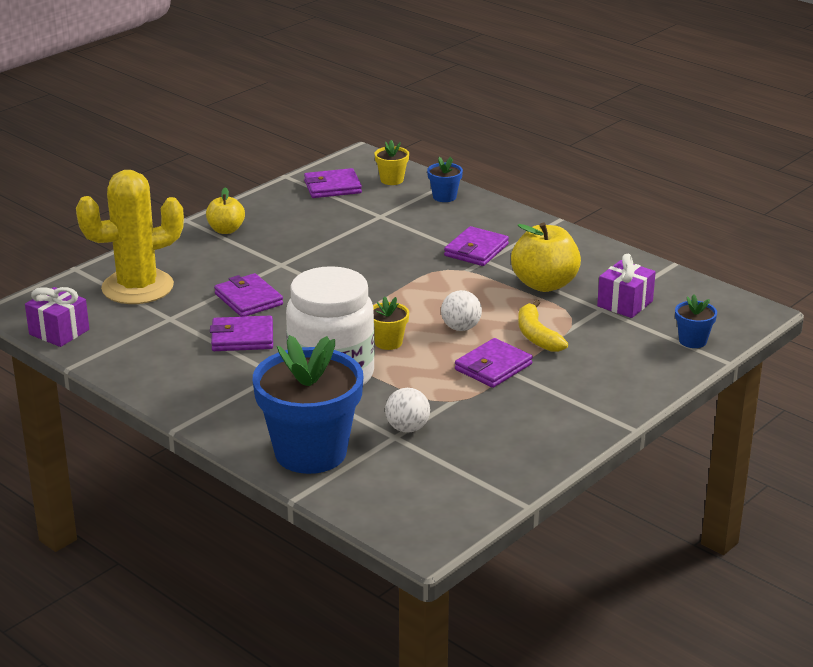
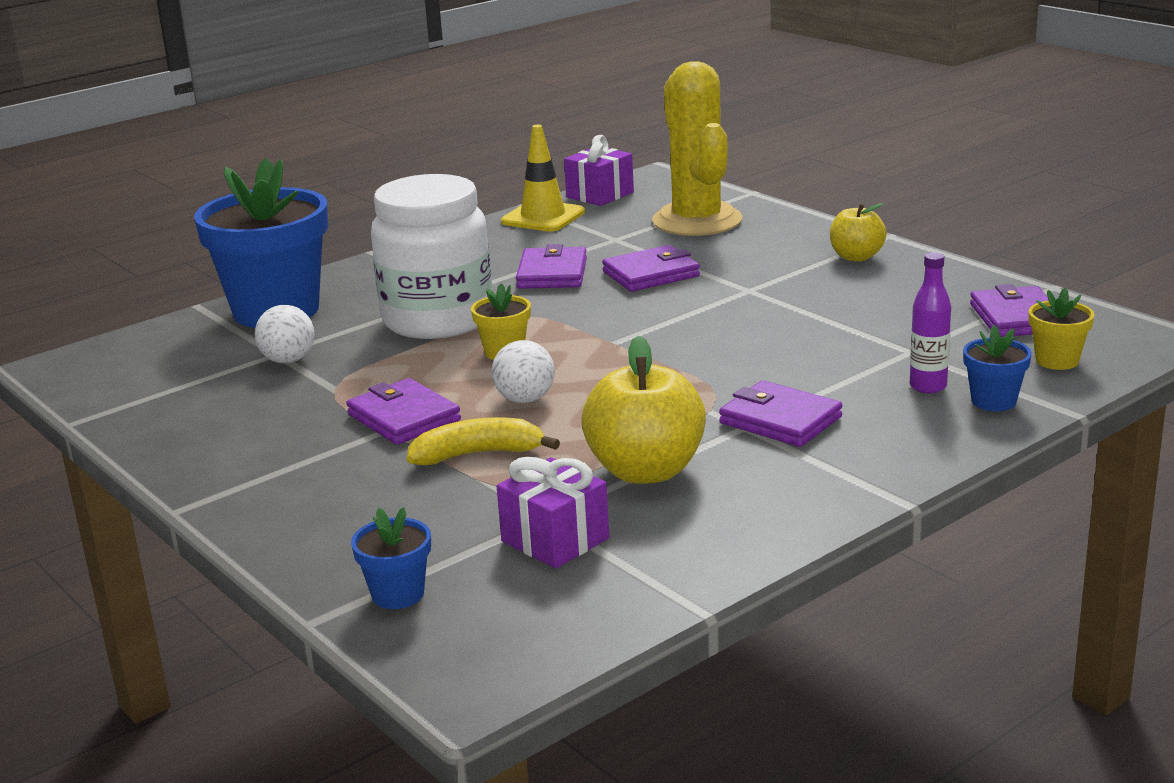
camera: 100 degrees right, 5 degrees down
none -> yellow traffic cone [501,125,585,232]
none -> purple bottle [910,252,951,394]

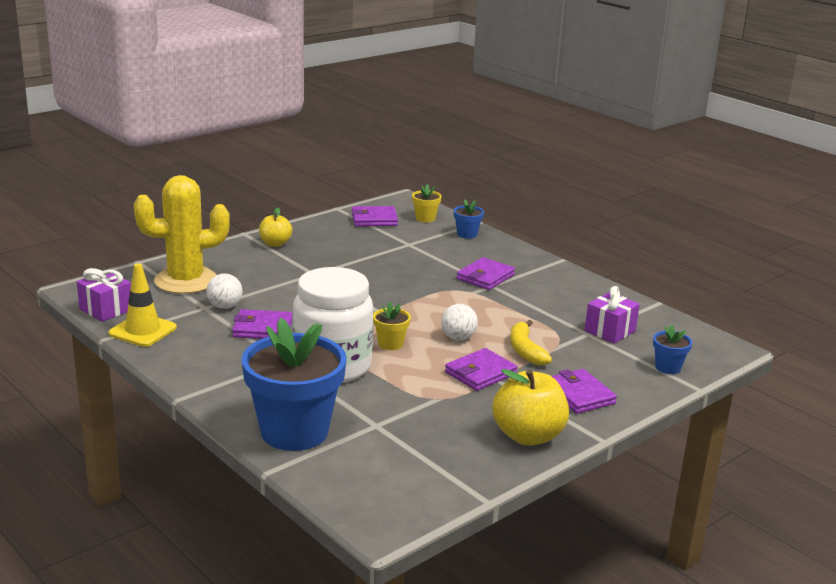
camera: 95 degrees left, 0 degrees up
white ball [255,305,315,363] -> white ball moved to [206,273,242,309]
yellow apple [581,336,706,484] -> yellow apple moved to [492,369,569,446]
purple wallet [602,245,700,292] -> purple wallet moved to [552,369,617,414]
purple bottle [910,252,951,394] -> none

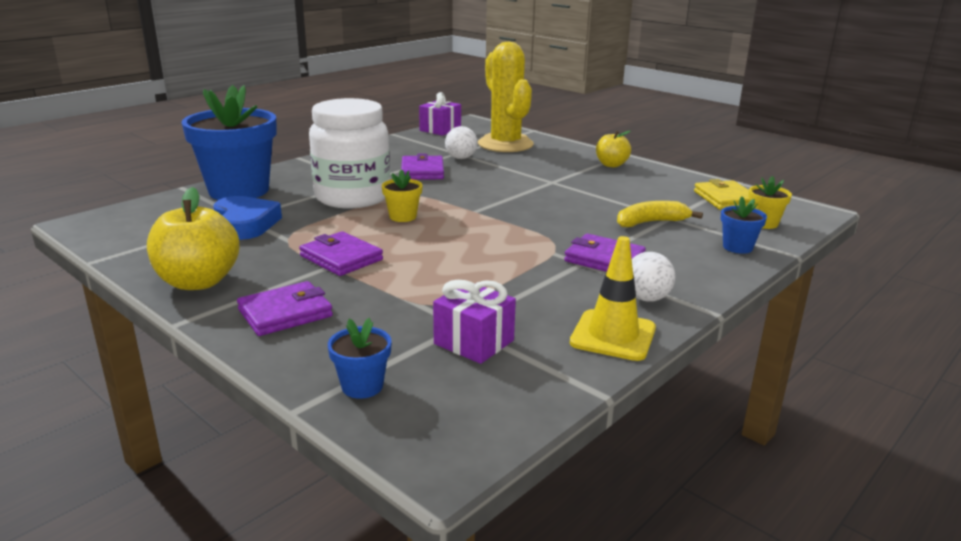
camera: 85 degrees right, 0 degrees up
yellow traffic cone [108,263,177,347] -> yellow traffic cone moved to [570,236,656,361]
purple wallet [352,206,398,226] -> yellow wallet [694,179,750,210]
white ball [441,304,478,340] -> white ball moved to [632,252,675,302]
yellow banana [510,320,552,365] -> yellow banana moved to [617,201,703,227]
none -> blue heart [213,196,282,240]

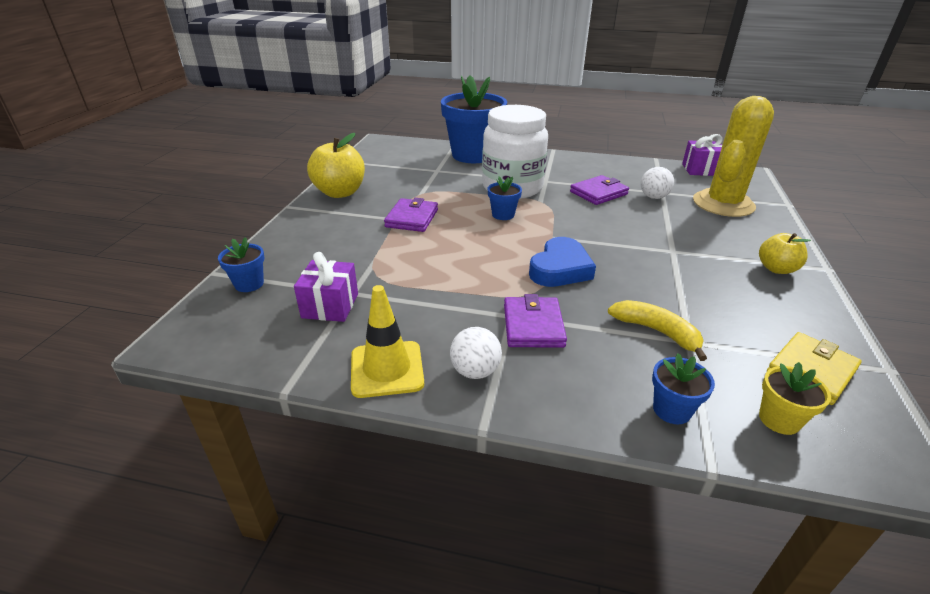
camera: 60 degrees right, 10 degrees up
blue heart [213,196,282,240] -> blue heart moved to [529,237,596,287]
purple wallet [237,281,333,336] -> none
yellow flower pot [382,170,422,222] -> blue flower pot [488,176,522,220]

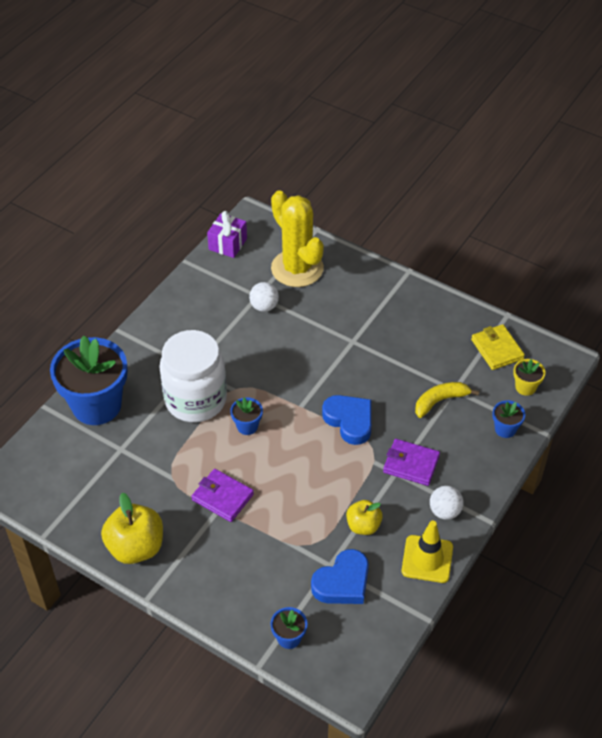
camera: 70 degrees left, 15 degrees up
purple gift [294,252,358,322] -> blue heart [311,549,369,604]
purple wallet [570,175,629,205] -> none
yellow apple [759,233,811,274] -> yellow apple moved to [346,500,383,535]

